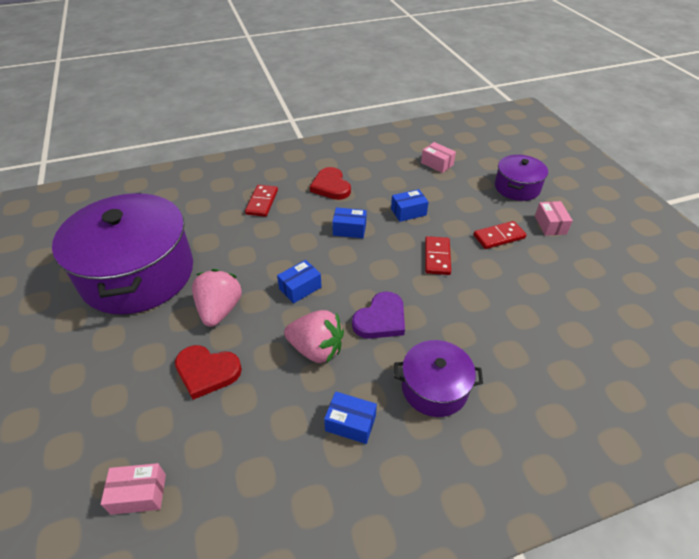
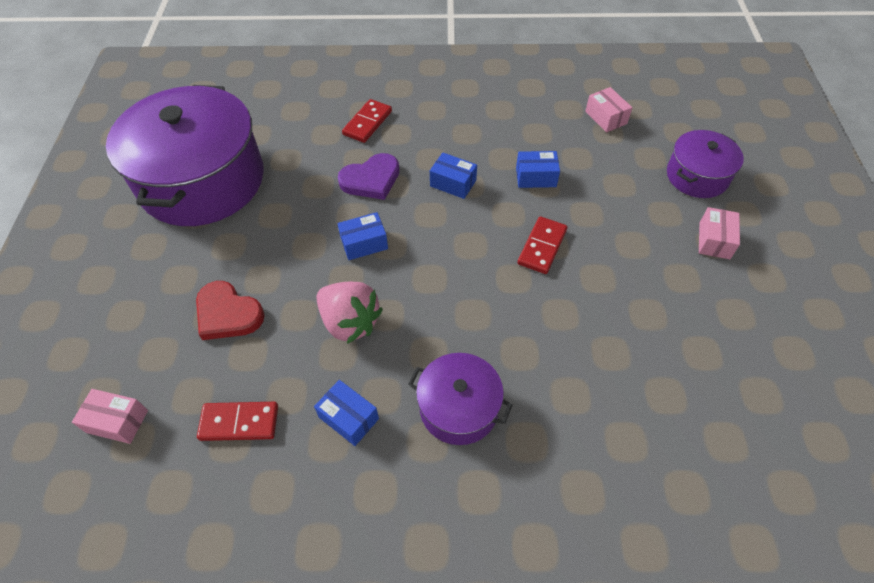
camera: 20 degrees right, 10 degrees up
pink strawberry [192,269,242,327] -> none
red heart [310,167,351,200] -> none
purple heart [352,291,405,339] -> purple heart moved to [338,153,400,200]
red domino [473,221,527,249] -> red domino moved to [197,402,278,441]

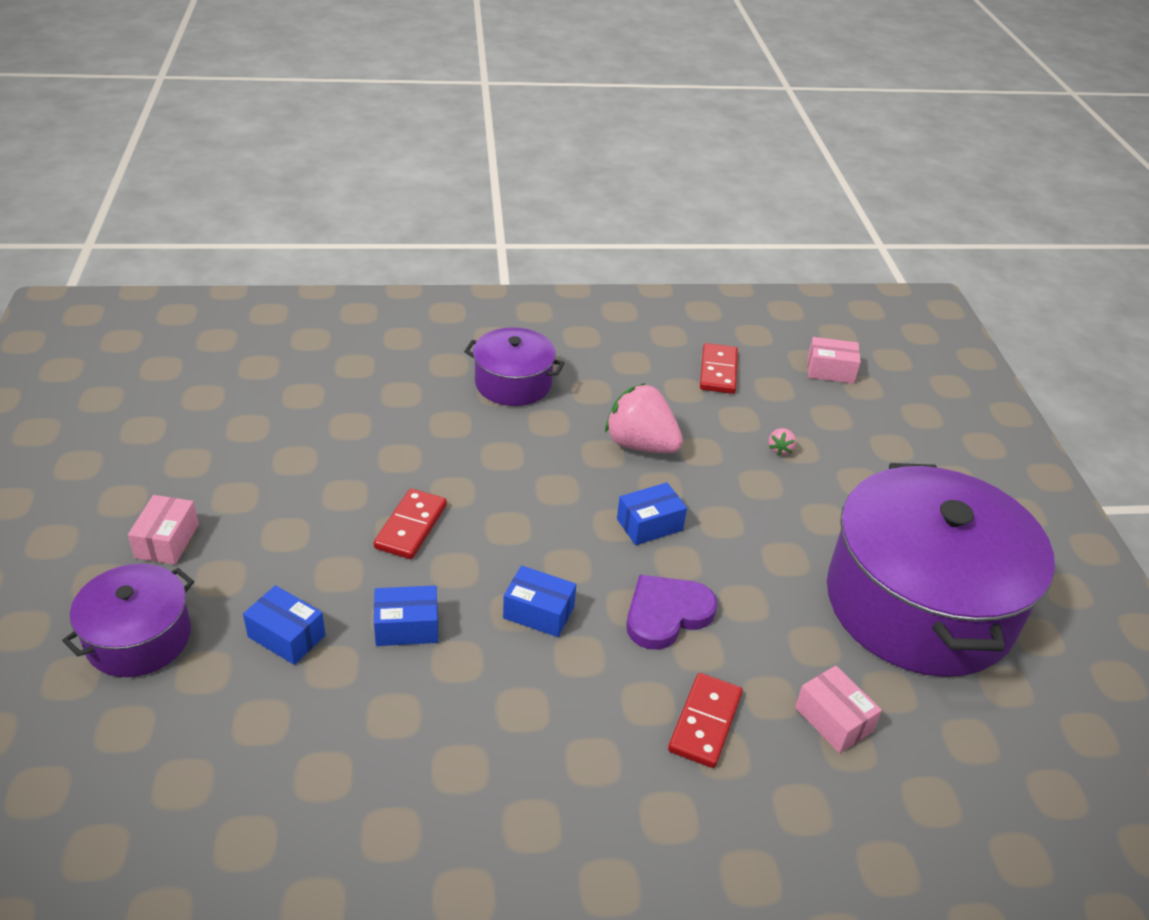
camera: 170 degrees right, 15 degrees down
red heart [196,281,265,340] -> pink strawberry [768,428,796,456]
red domino [197,402,278,441] -> red domino turned 75 degrees counterclockwise [700,343,738,394]
blue box [314,380,379,446] -> blue box moved to [243,585,325,665]
pink box [585,87,633,133] -> pink box moved to [795,666,882,753]

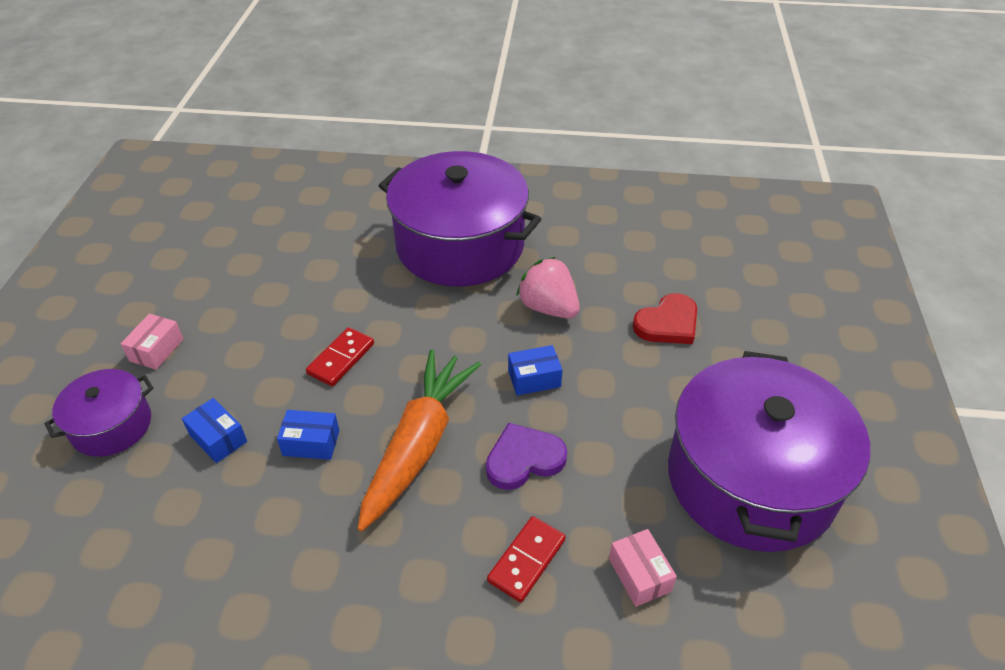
camera: 15 degrees right, 5 degrees up
purple pot [464,327,565,406] -> purple pot [379,151,541,286], size x2.03
blue box [503,566,576,637] -> orange carrot [358,349,481,531]
red domino [700,343,738,394] -> none
pink strawberry [768,428,796,456] -> red heart [633,293,697,344]
pink box [807,337,861,384] -> none

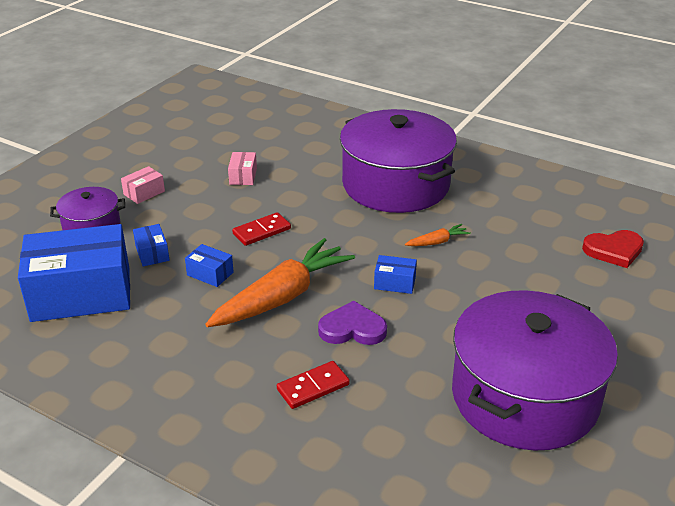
camera: 25 degrees right, 10 degrees down
pink strawberry [517,257,580,319] -> orange carrot [405,224,471,246]
pink box [609,529,677,607] -> pink box moved to [228,152,257,185]
red heart [633,293,697,344] -> red heart moved to [582,230,644,268]
none -> blue box [18,224,130,322]

